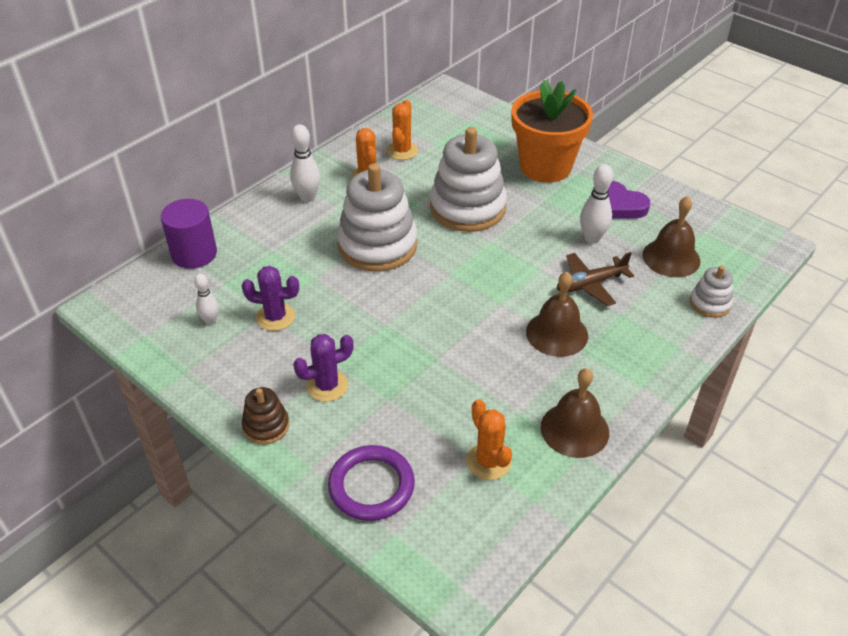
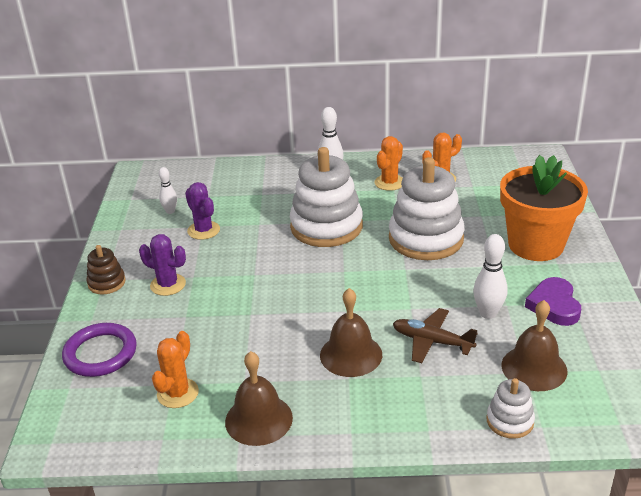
camera: 50 degrees right, 10 degrees down
purple cylinder [161,199,217,269] -> none

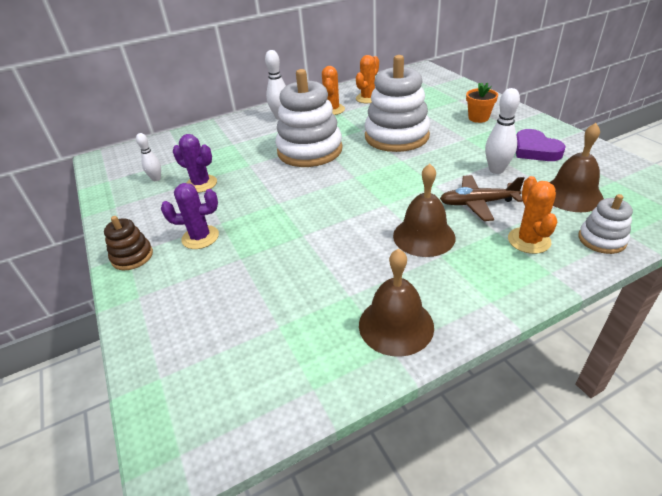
camera: 25 degrees left, 5 degrees up
purple ring [62,323,137,377] -> none
orange cactus [152,331,199,408] -> orange cactus moved to [508,176,557,254]
orange flower pot [500,155,588,261] -> orange flower pot [466,82,498,123], size x0.45

